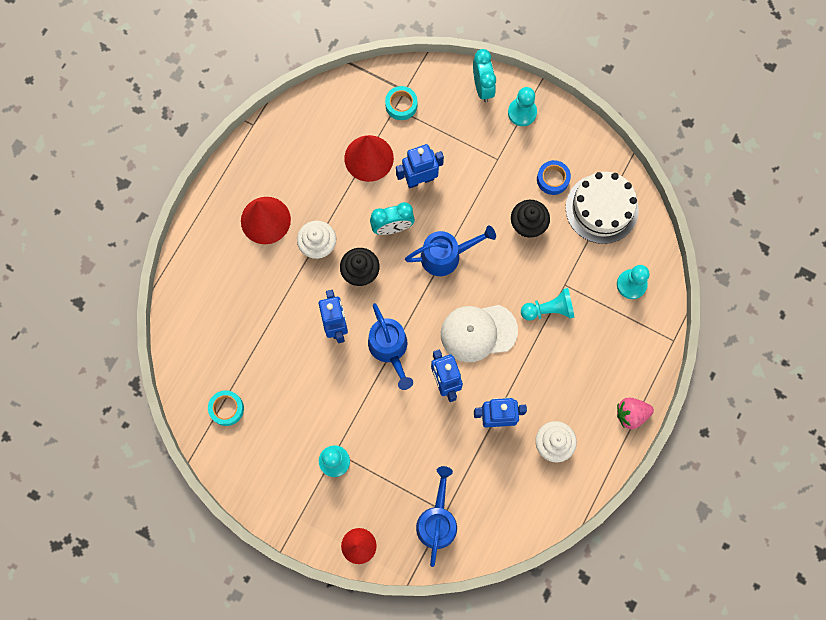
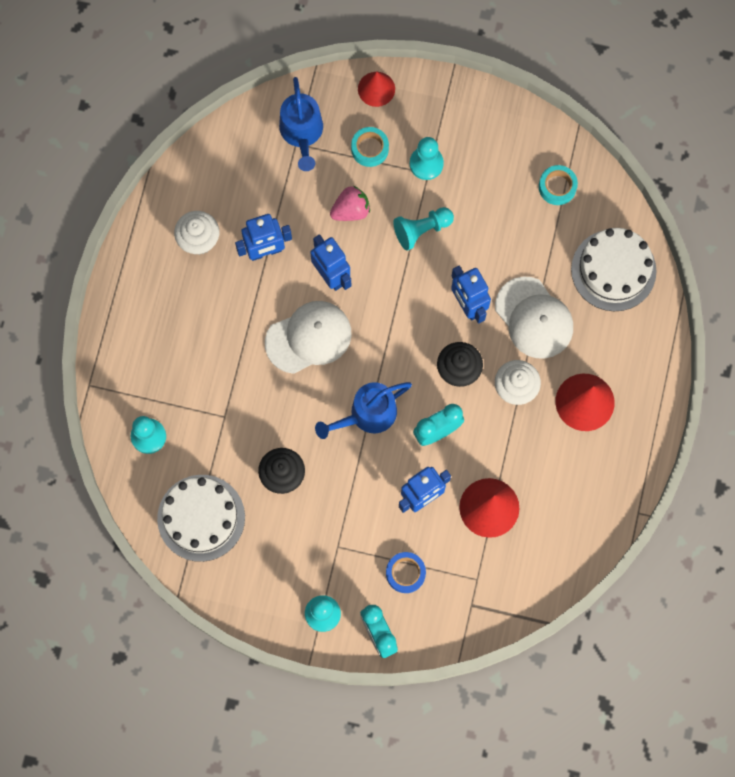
camera: 165 degrees right, 0 degrees up
blue watering can [368,303,413,390] -> none
turquoise tape [385,86,417,120] -> turquoise tape moved to [351,127,389,167]
turquoise pawn [521,288,575,321] -> turquoise pawn moved to [393,207,454,251]
blue tape [537,160,571,195] -> blue tape moved to [386,552,426,593]
pink strawberry [617,398,654,429] -> pink strawberry moved to [330,186,370,221]
none -> white cap [495,276,573,359]
none -> white cake [571,228,657,311]

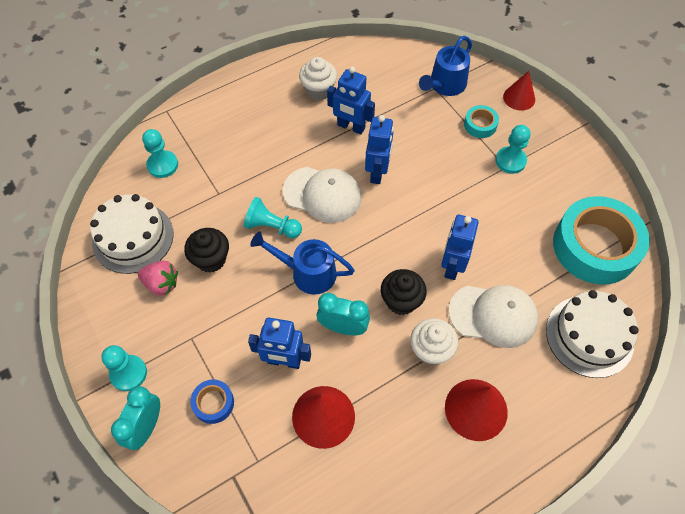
camera: 45 degrees right, 15 degrees down
pink strawberry [330,186,370,221] -> pink strawberry moved to [138,261,178,296]
turquoise pawn [393,207,454,251] -> turquoise pawn moved to [244,197,302,238]
white cap [495,276,573,359] -> white cap turned 90 degrees counterclockwise [449,285,538,348]
turquoise tape [539,165,578,205] -> turquoise tape [553,196,650,285], size x2.31

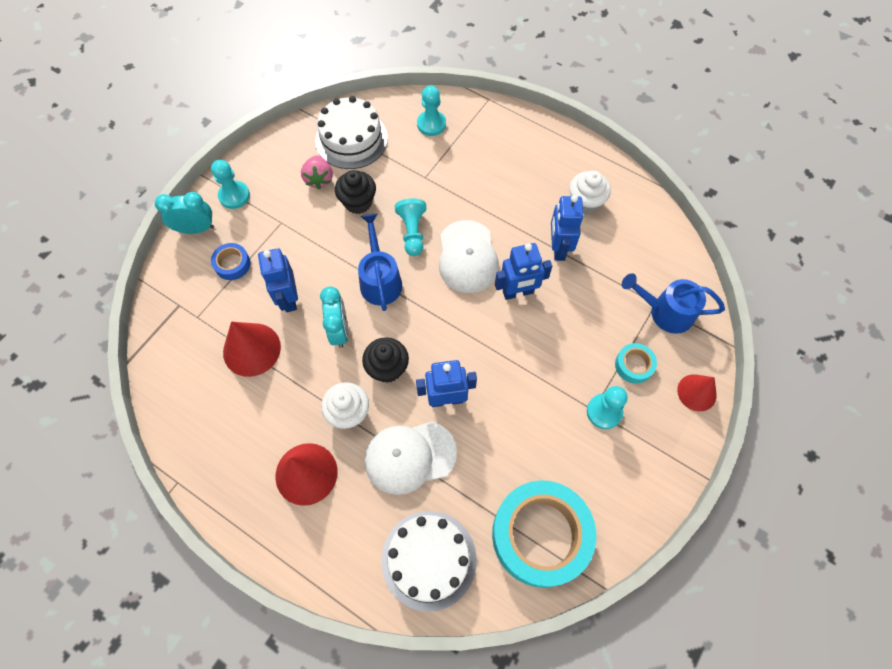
camera: 65 degrees right, 5 degrees up
white cap [449,285,538,348] -> white cap turned 90 degrees clockwise [365,421,457,495]

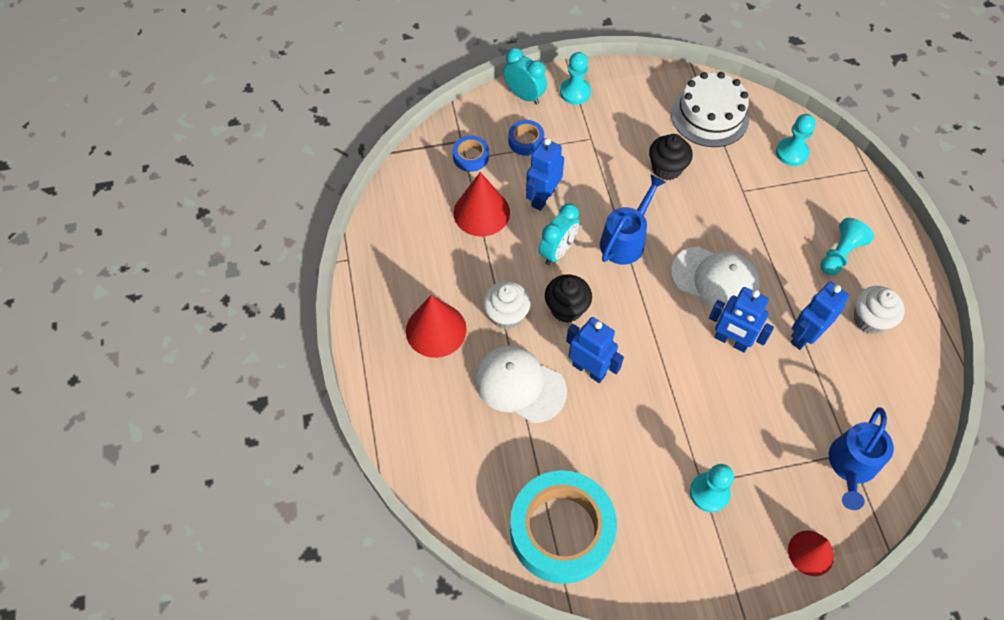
camera: 45 degrees right, 5 degrees down
pink strawberry [301,155,333,189] -> none
white cake [381,511,477,612] -> none
turquoise pawn [395,198,427,256] -> turquoise pawn moved to [821,218,874,275]
white cap [439,220,499,293] -> white cap turned 105 degrees counterclockwise [671,246,760,312]
turquoise tape [615,343,657,384] -> none
blue watering can [622,273,725,334] -> blue watering can turned 120 degrees counterclockwise [829,407,894,510]
none -> blue tape [453,135,489,172]

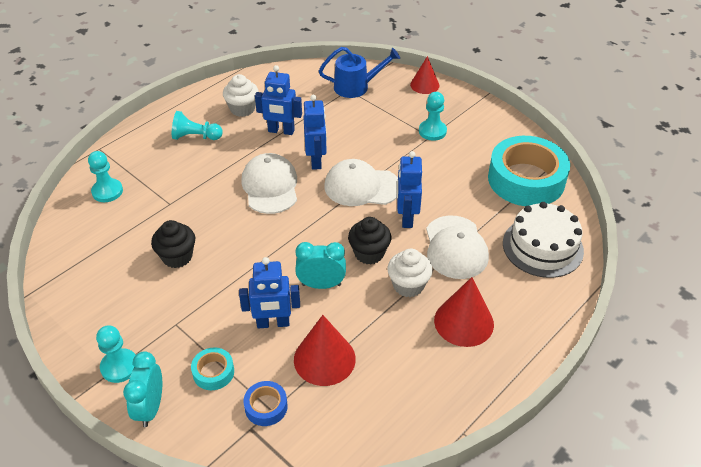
camera: 125 degrees left, 15 degrees down
blue tape [508,120,544,156] -> turquoise tape [191,348,234,390]
blue watering can [600,175,666,265] -> none
white cake [671,72,749,147] -> white cake moved to [503,202,584,278]
none -> white cap [325,159,398,206]

